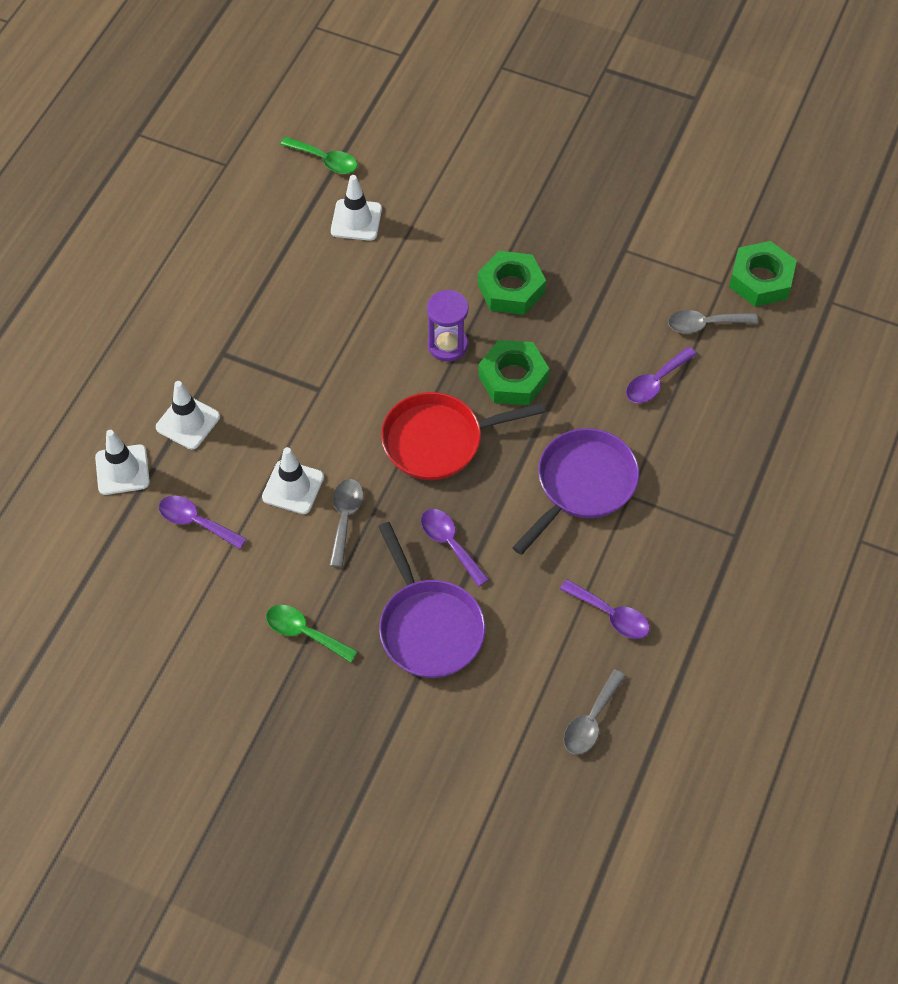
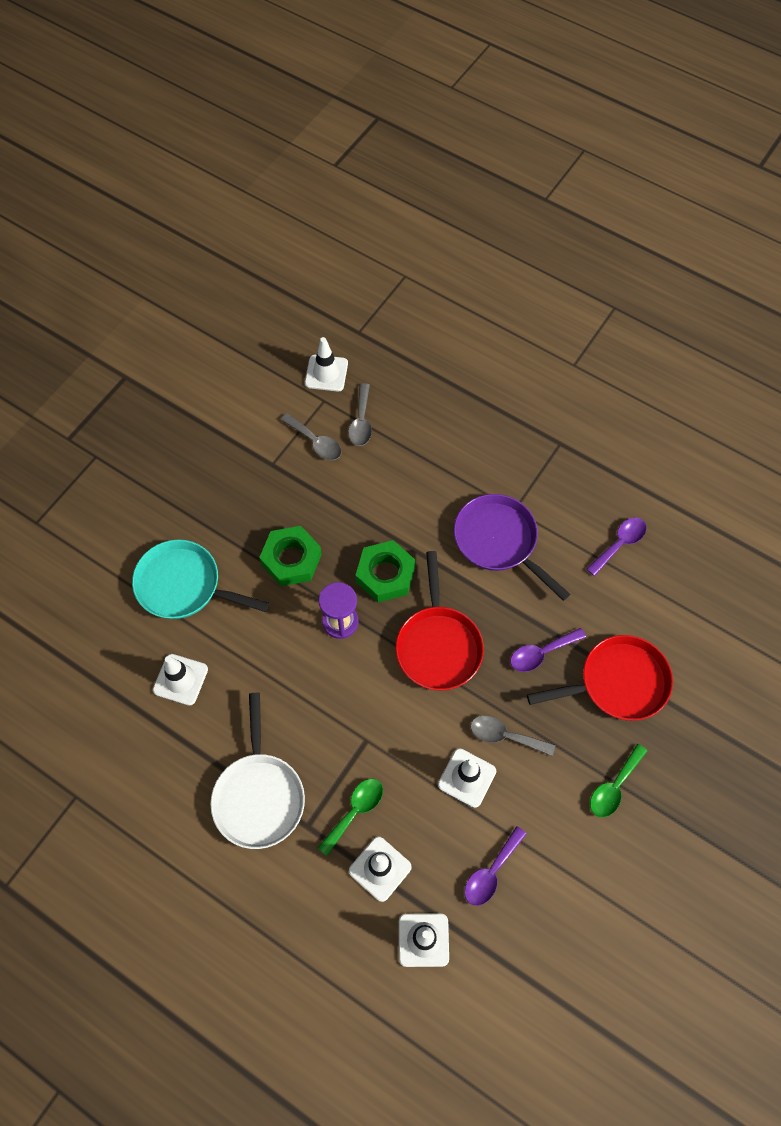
camera: 80 degrees left, 5 degrees up
green spoon [280,137,357,174] -> green spoon moved to [318,778,383,856]
purple pan [378,522,485,678] -> red pan [527,635,673,721]
grey spoon [564,669,626,755] -> grey spoon moved to [281,413,342,460]
purple spoon [626,347,697,403] -> none
green nut [729,241,797,307] -> white traffic cone [305,337,348,392]
none -> turquoise pan [132,539,270,619]
none -> white pan [210,693,305,849]

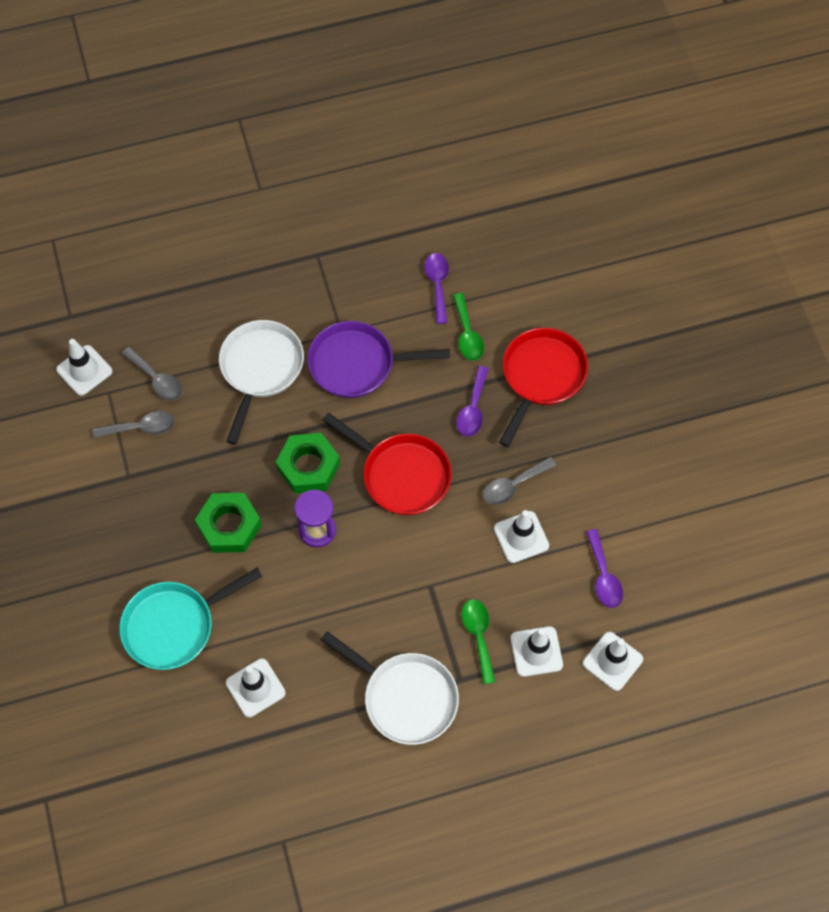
camera: 50 degrees left, 0 degrees up
green spoon [590,744,647,817] -> green spoon moved to [453,293,484,361]
none -> white pan [219,320,304,445]

